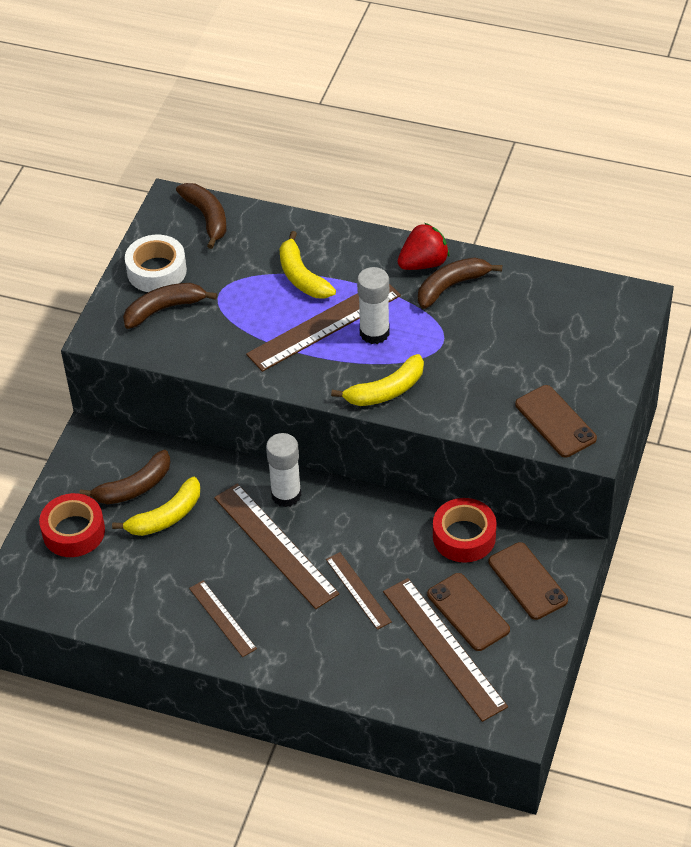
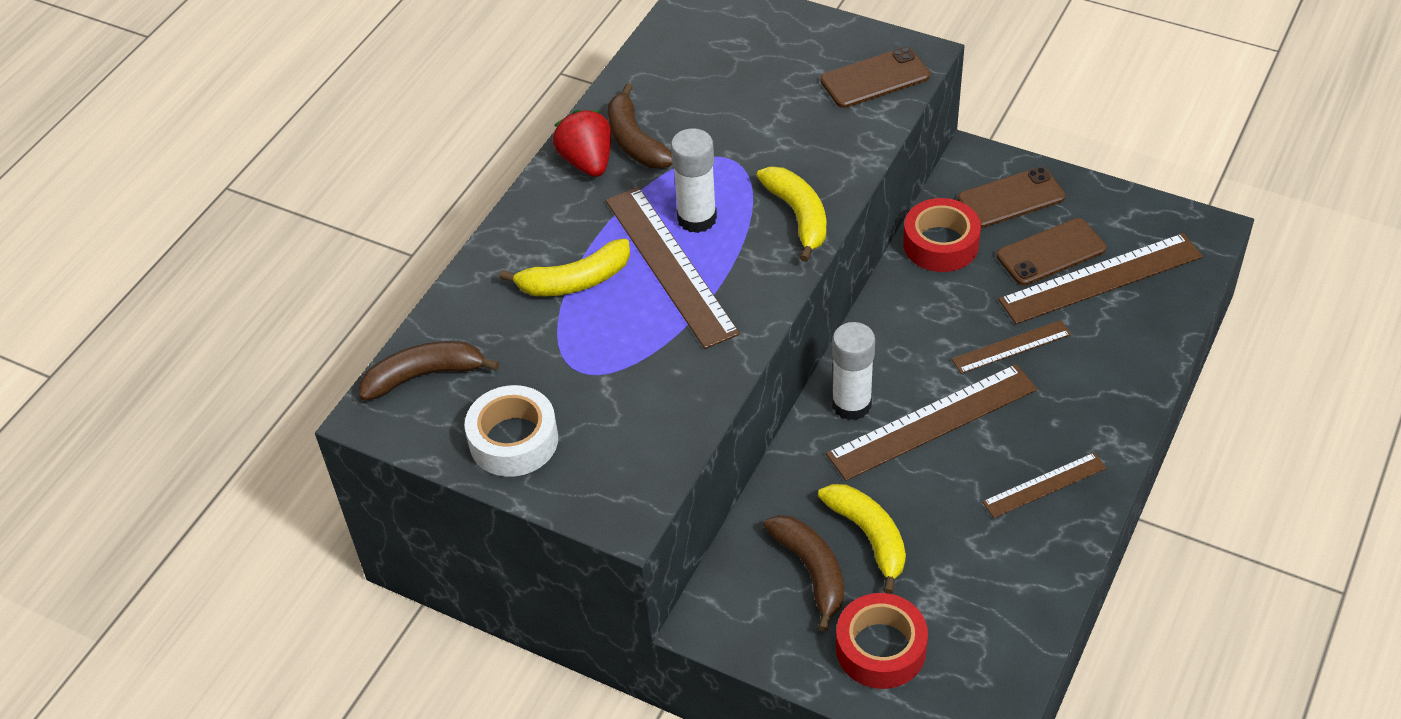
camera: 80 degrees left, 0 degrees up
brown banana [123,283,217,329] -> none

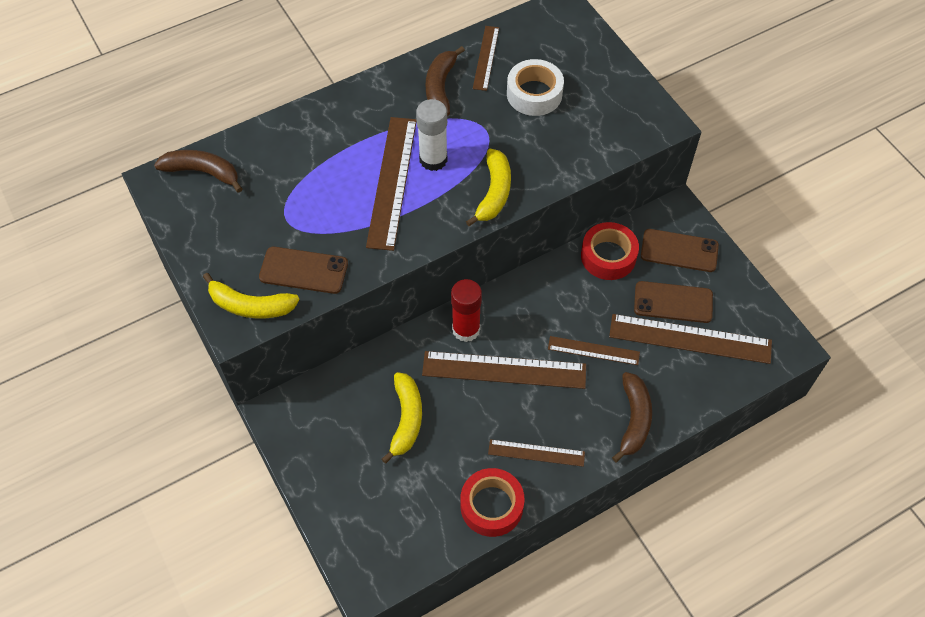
camera: 30 degrees right, 10 degrees up
white tape [465,385,558,477] -> white tape moved to [507,59,564,116]
yellow banana [499,239,630,296] -> yellow banana moved to [203,273,300,319]
red strawberry [553,110,611,177] -> none
brown banana [764,515,844,632] -> brown banana moved to [612,372,652,462]
brown phone [820,47,930,108] -> brown phone moved to [259,247,348,294]
white glue stick [832,322,875,420] -> red glue stick [451,279,482,342]
red tape [836,593,928,689] -> red tape moved to [461,468,524,537]
none -> brown ruler [473,26,499,91]

